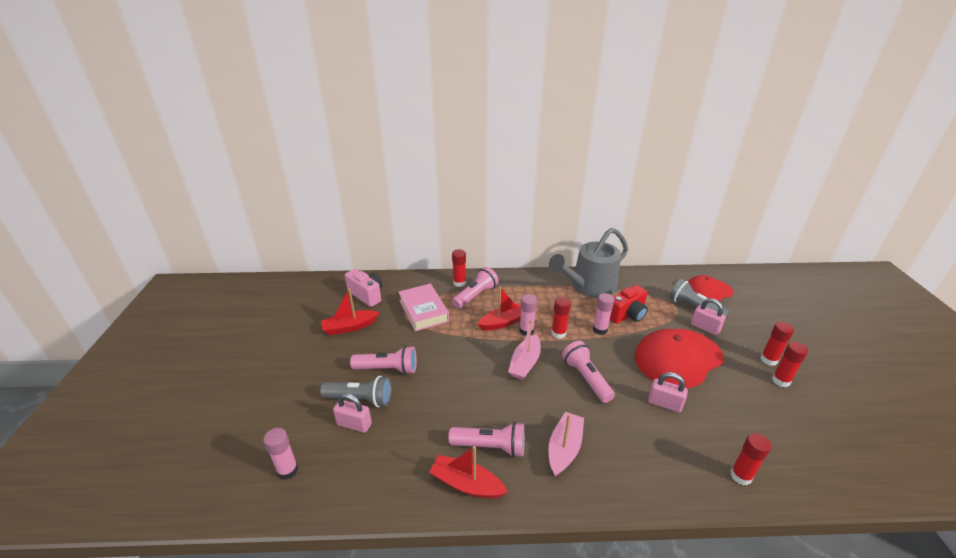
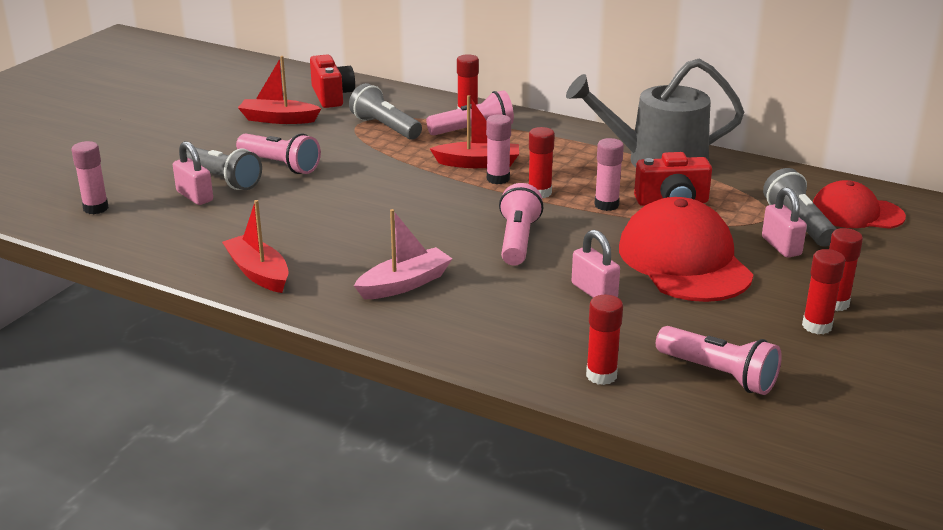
camera: 30 degrees right, 5 degrees down
pink camera [345,269,383,307] -> red camera [310,54,355,108]
pink book [399,284,449,331] -> grey flashlight [349,83,422,140]
pink flashlight [448,422,525,457] -> pink flashlight moved to [656,326,782,395]
pink boat [508,320,541,380] -> none
red cap [634,329,724,388] -> red cap turned 75 degrees clockwise [619,197,754,302]

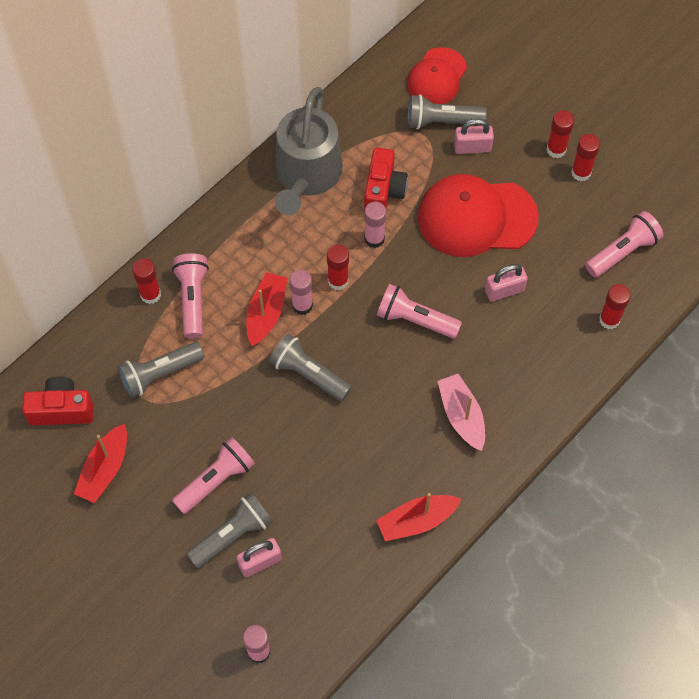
camera: 75 degrees left, 35 degrees up
none -> grey flashlight [269,333,352,401]

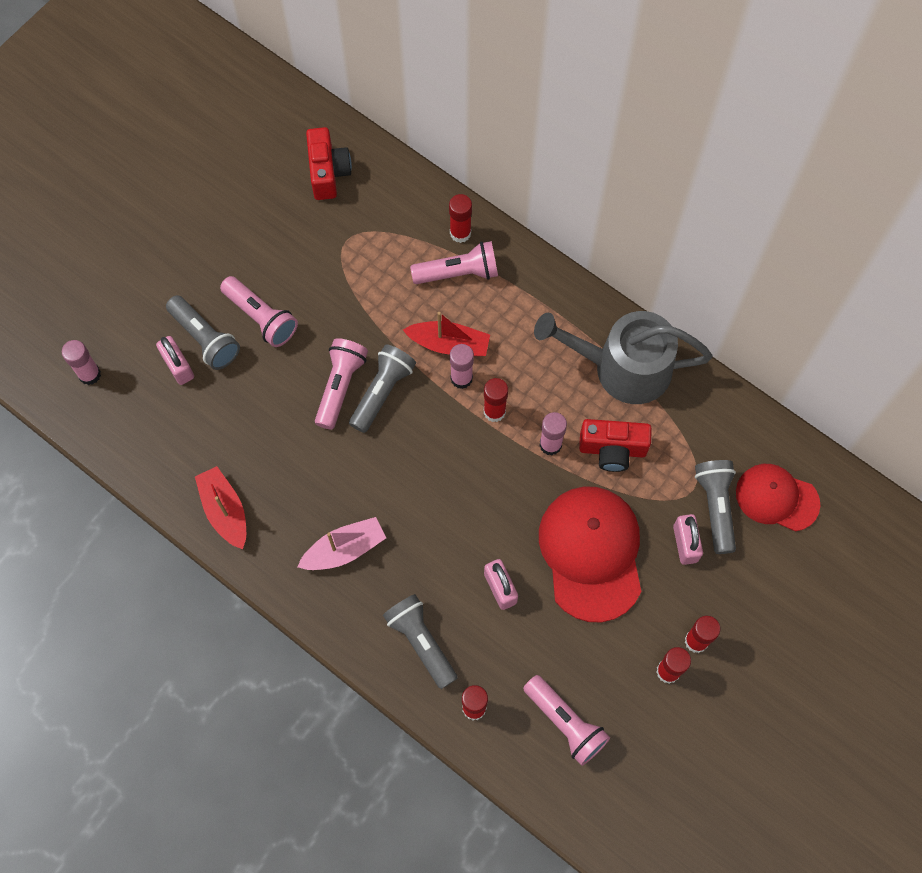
camera: 85 degrees right, 5 degrees up
red boat [74,424,127,503] -> none
grey flashlight [118,342,204,398] -> grey flashlight moved to [383,594,458,689]
pink flashlight [377,284,462,339] -> pink flashlight moved to [315,338,368,430]

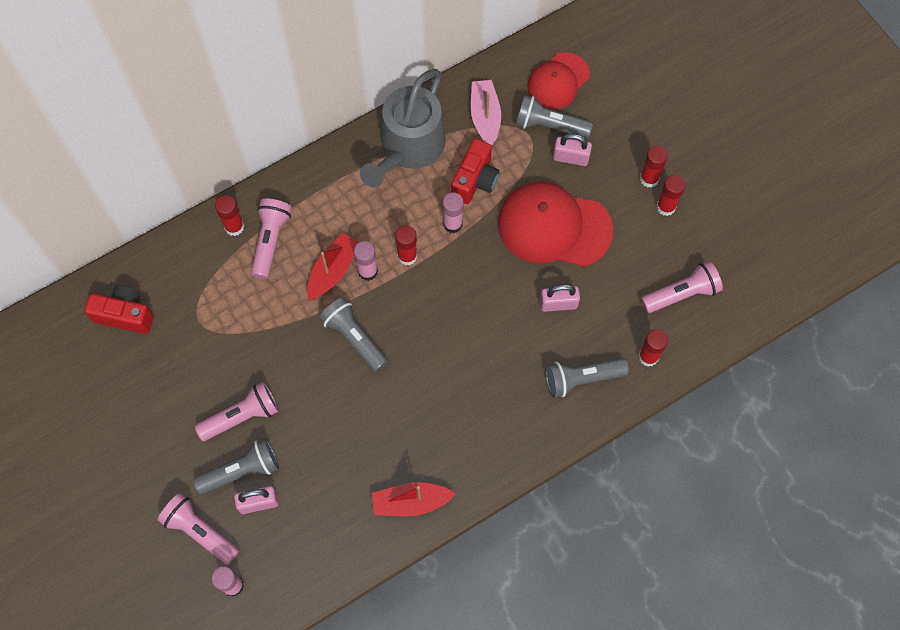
camera: 70 degrees left, 0 degrees up
pink boat [297,517,386,570] -> pink boat moved to [471,80,501,146]
pink flashlight [315,338,368,430] -> pink flashlight moved to [158,493,239,565]

